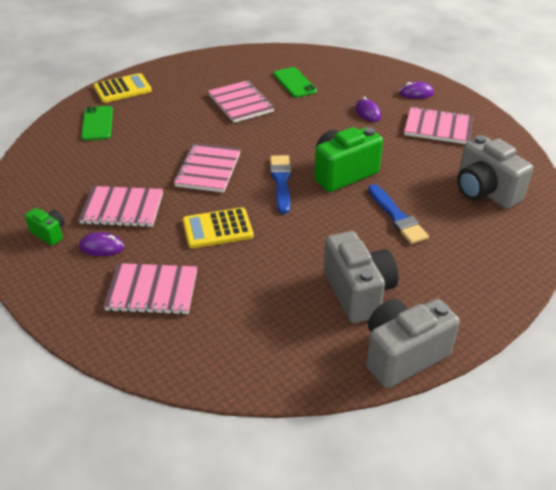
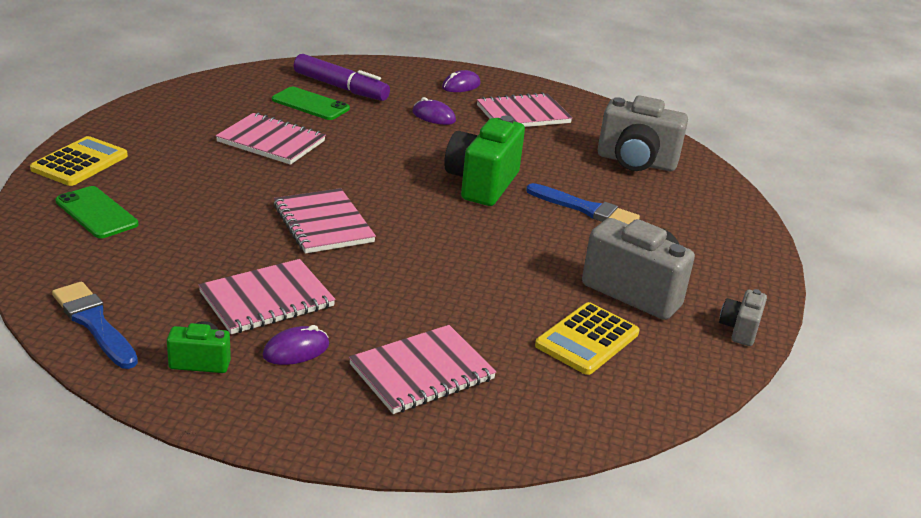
camera: 40 degrees left, 10 degrees down
yellow calculator [183,207,254,249] -> yellow calculator moved to [535,302,639,375]
blue brush [270,155,291,214] -> blue brush moved to [52,282,138,369]
grey camera [366,299,460,388] -> grey camera [719,289,767,346], size x0.51
none -> purple marker [294,54,390,101]

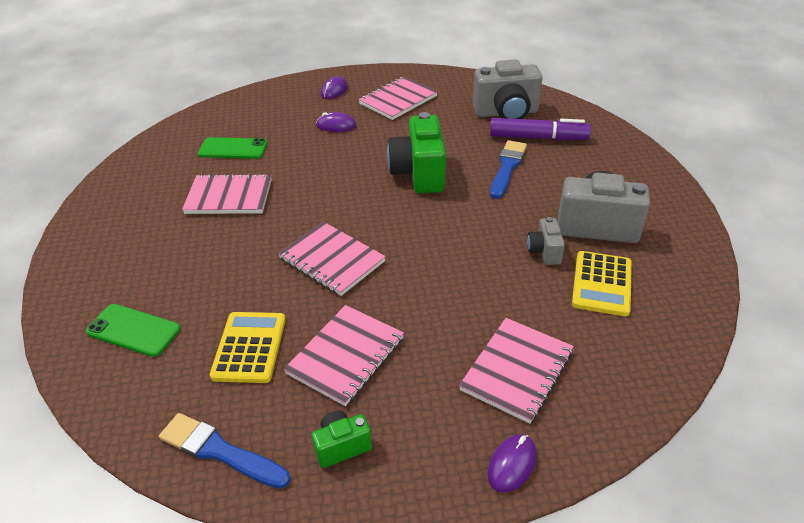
camera: 20 degrees left, 10 degrees up
yellow calculator [30,136,128,186] -> yellow calculator moved to [210,312,286,383]
purple mouse [262,325,329,365] -> purple mouse moved to [487,434,536,493]
purple marker [294,54,390,101] -> purple marker moved to [490,118,591,140]
blue brush [526,183,640,224] -> blue brush turned 75 degrees counterclockwise [490,140,527,199]
grey camera [719,289,767,346] -> grey camera moved to [527,217,565,265]

